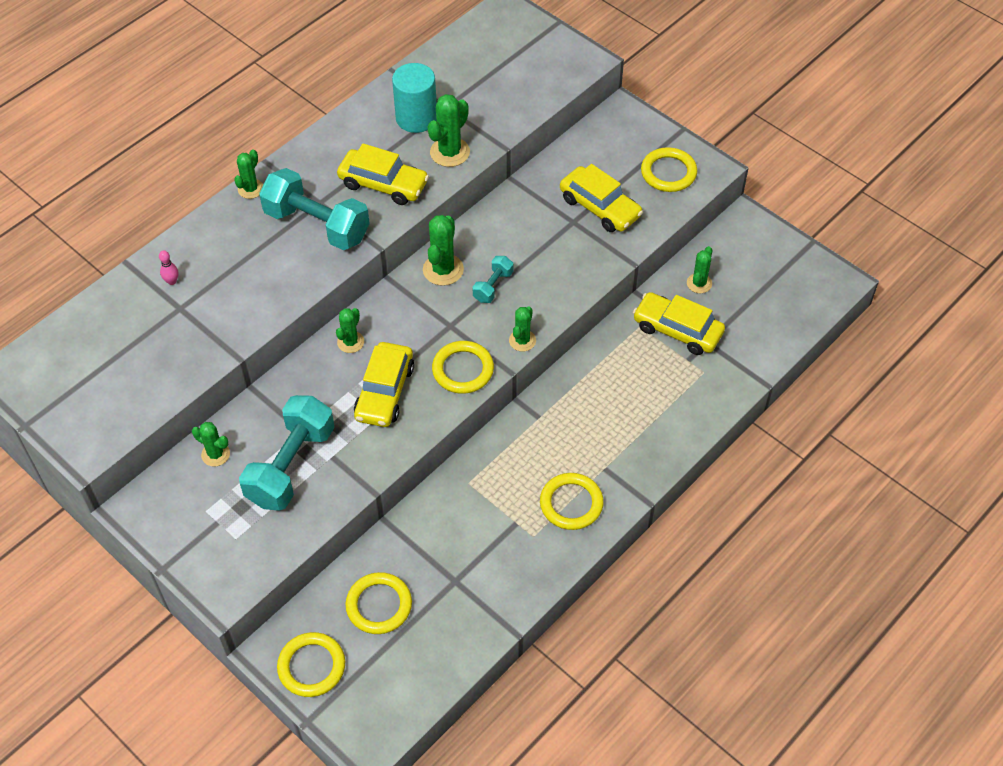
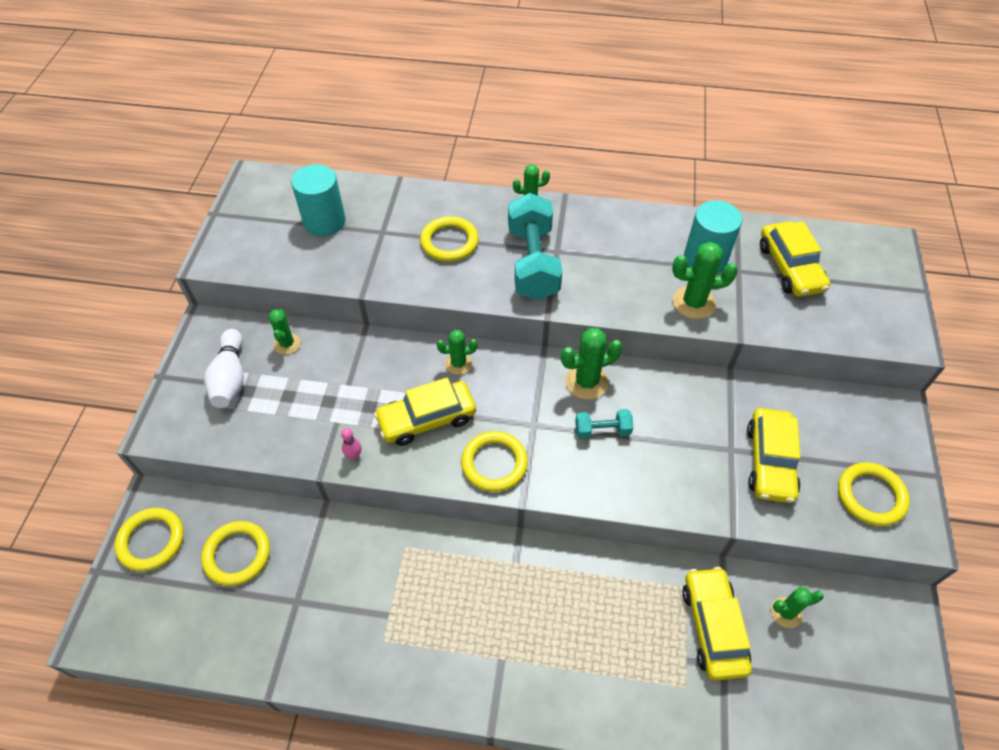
camera: 55 degrees right, 0 degrees up
pink bowling pin [159,250,178,285] -> pink bowling pin moved to [341,428,362,460]
turquoise dumbbell [239,395,335,511] -> none
yellow car [337,143,429,205] -> yellow car moved to [760,221,830,297]
green cactus [509,306,536,352] -> none
yellow ring [540,473,604,530] -> yellow ring moved to [420,216,479,262]
none -> white bowling pin [204,329,244,408]
none -> turquoise cylinder [291,164,346,236]

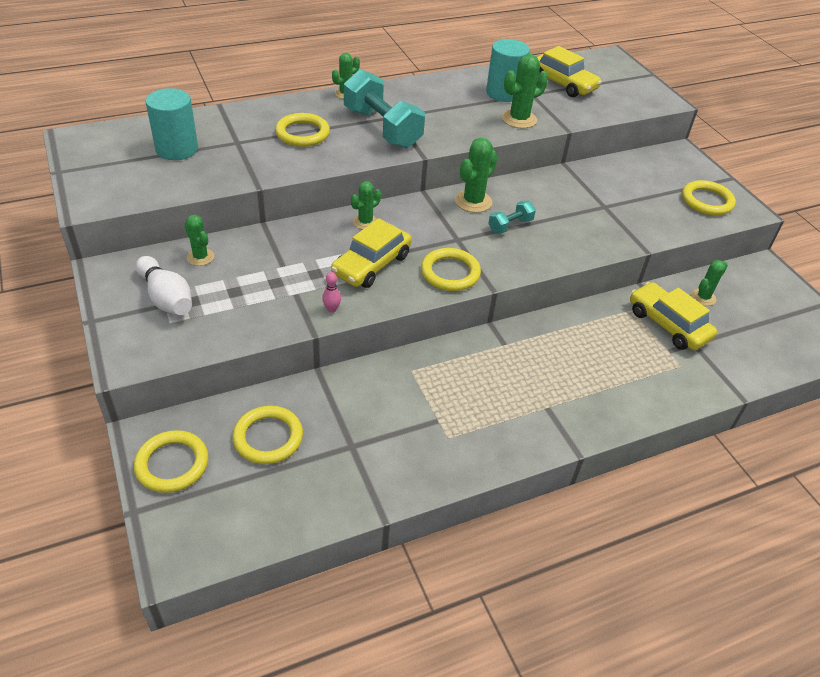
camera: 35 degrees left, 10 degrees down
yellow car [747,408,801,503] -> none

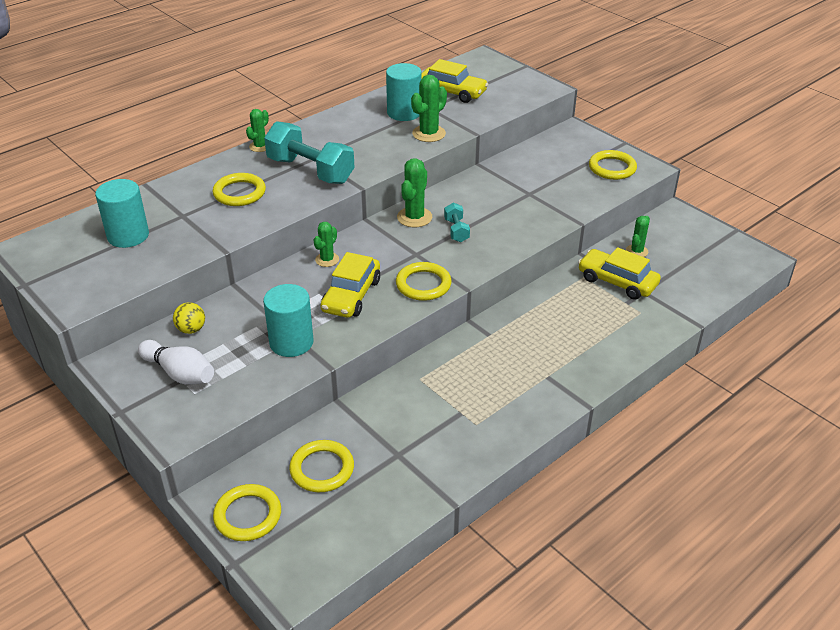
camera: 15 degrees left, 5 degrees down
green cactus [184,215,214,266] -> yellow ball [173,302,205,334]
pink bowling pin [322,272,341,313] -> none
turquoise dumbbell [488,201,536,234] -> turquoise dumbbell turned 45 degrees counterclockwise [444,203,470,242]
none -> turquoise cylinder [263,284,314,357]

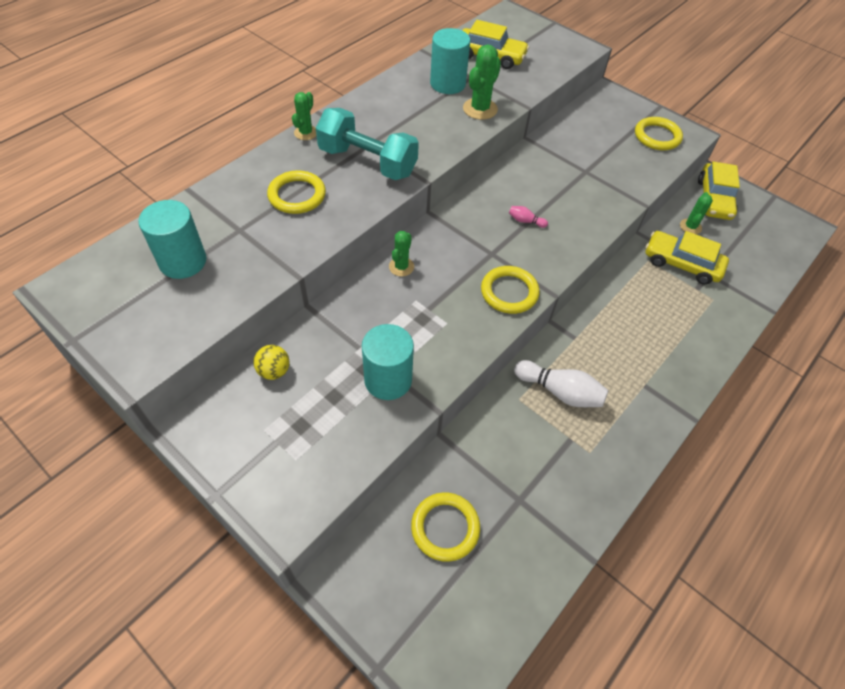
camera: 10 degrees left, 15 degrees up
white bowling pin [138,340,214,385] -> white bowling pin moved to [514,360,608,407]
yellow ring [213,484,281,541] -> none
yellow car [320,252,380,318] -> yellow car moved to [698,162,740,220]
green cactus [397,158,432,227] -> none
turquoise dumbbell [444,203,470,242] -> pink bowling pin [509,206,548,228]

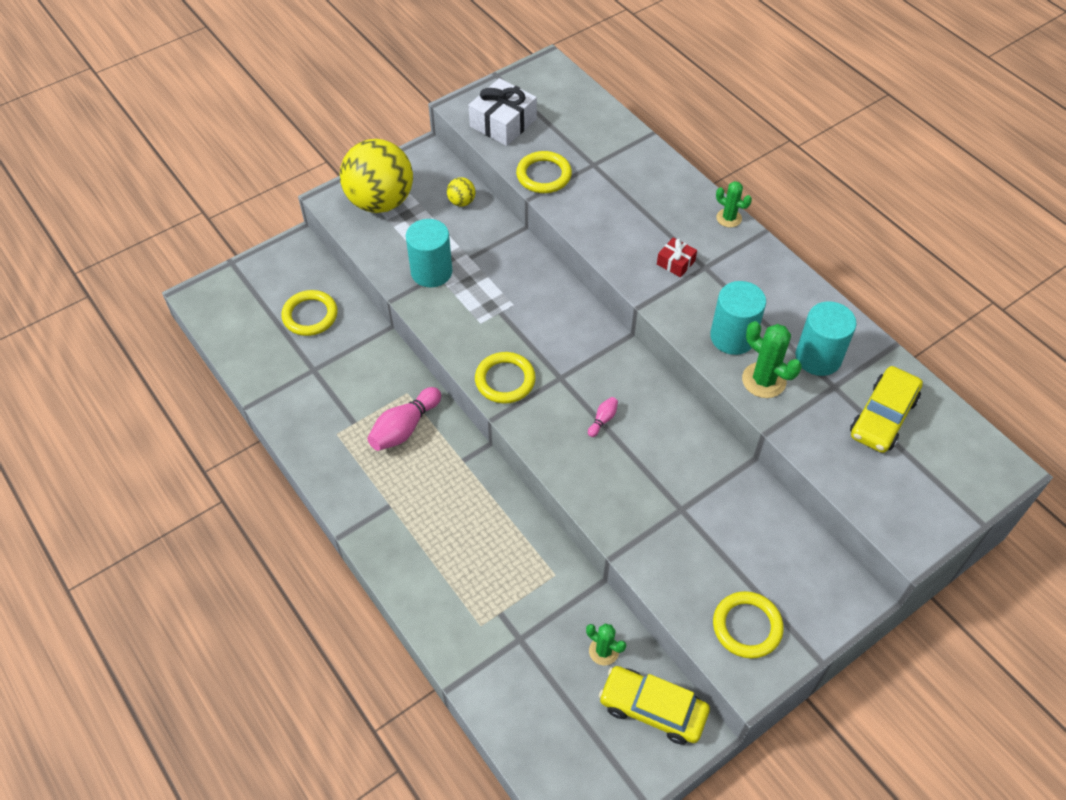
camera: 105 degrees right, 0 degrees up
turquoise cylinder [138,200,206,279] -> turquoise cylinder moved to [710,281,766,355]
yellow ring [267,170,326,214] -> yellow ring moved to [516,151,572,193]
turquoise dumbbell [316,108,419,180] -> red gift [657,237,697,277]
green cactus [389,231,414,276] -> none
white bowling pin [514,360,608,407] -> pink bowling pin [367,387,441,451]
yellow car [646,231,729,285] -> none
none -> yellow ball [340,139,413,213]
none -> white gift [469,78,537,146]

